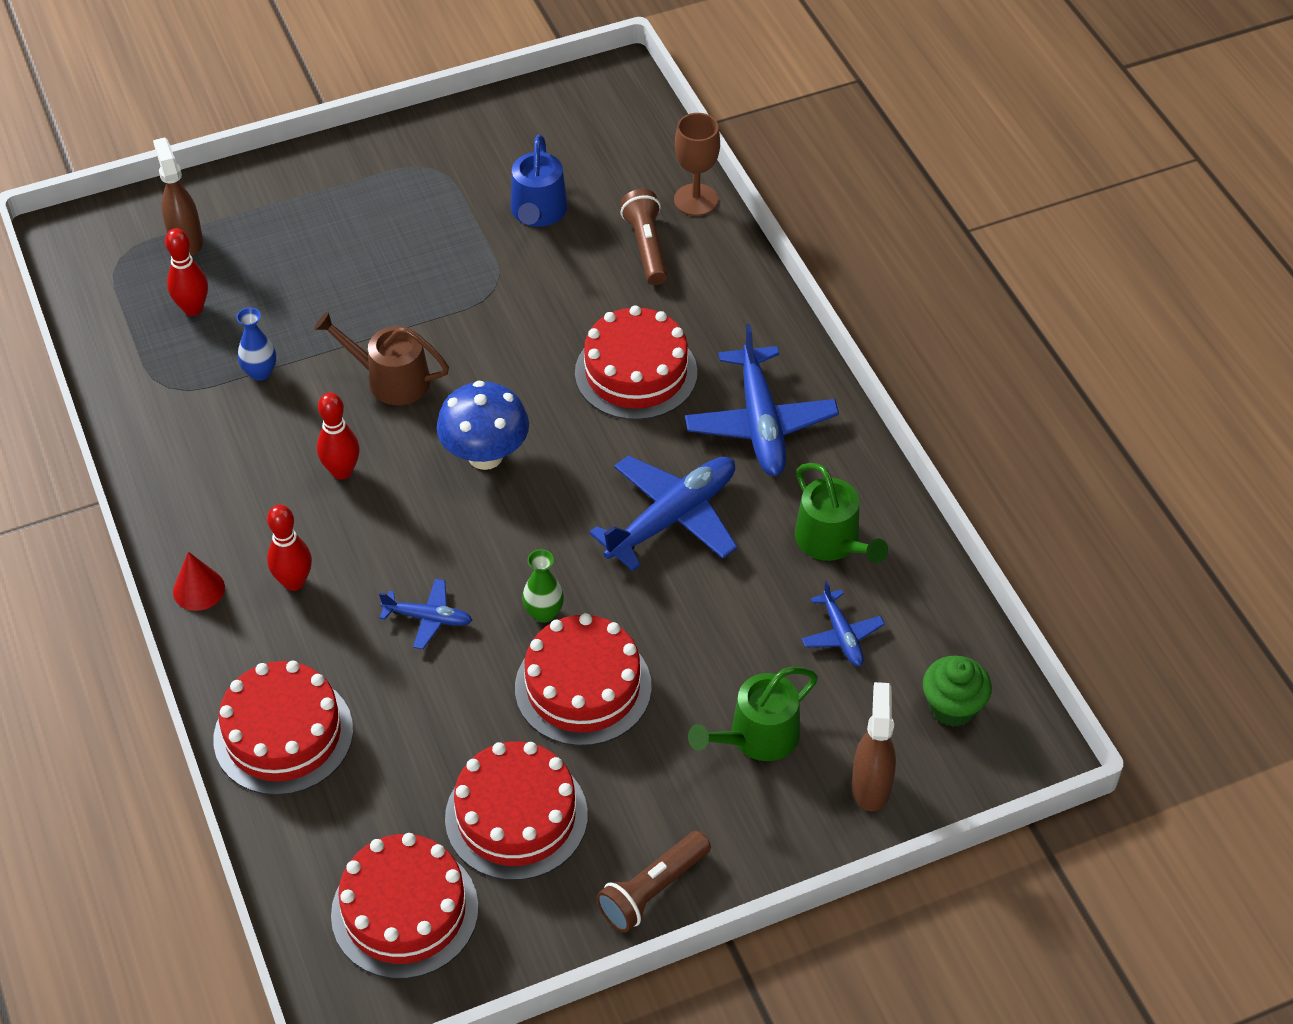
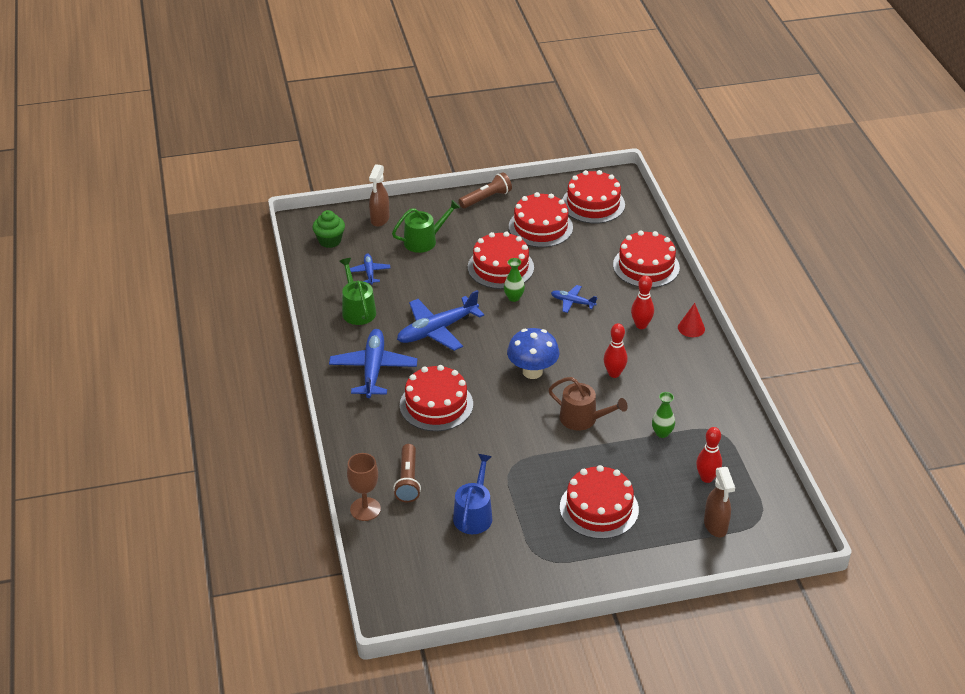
camera: 170 degrees left, 10 degrees down
blue vase [236,307,276,381] -> green vase [652,392,675,438]
none -> red cake [560,465,639,539]

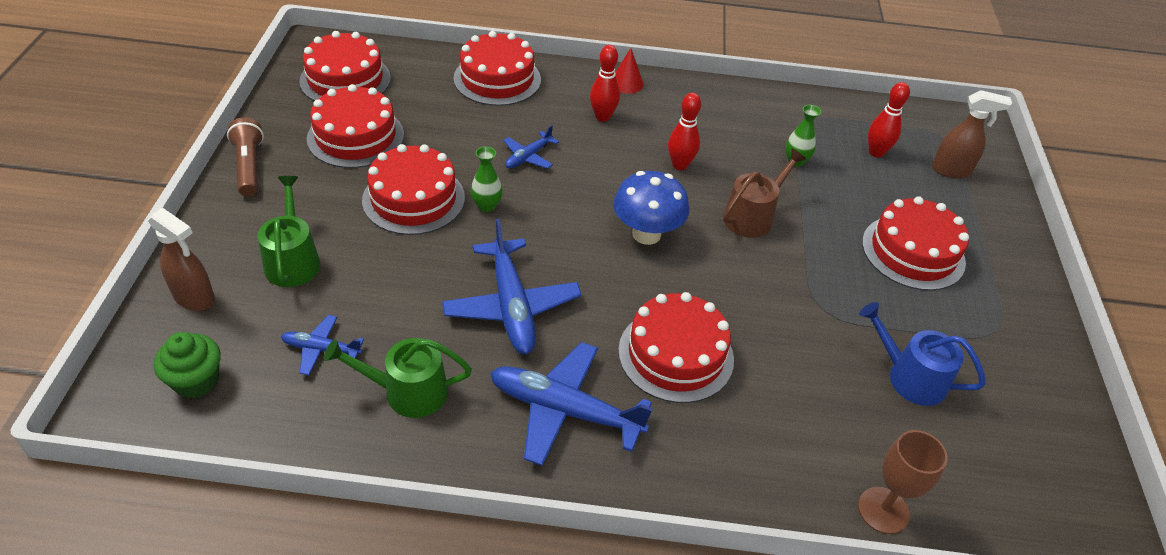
camera: 75 degrees left, 5 degrees up
brown flashlight [393,444,421,502] -> none

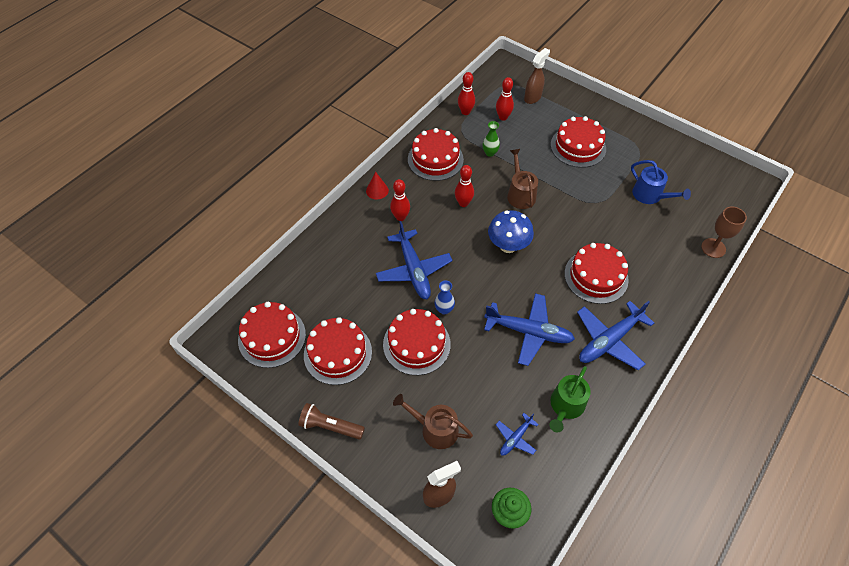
camera: 55 degrees left, 10 degrees up
green watering can [258,176,320,287] -> brown watering can [393,394,473,449]
red cake [453,31,541,106] -> red cake moved to [408,128,464,181]
green vase [471,146,503,212] -> blue vase [435,280,455,315]
blue plane [503,125,559,169] -> blue plane [376,221,452,299], size x1.93
blue watering can [859,302,986,406] -> blue watering can turned 105 degrees counterclockwise [631,160,691,204]
none -> red bowling pin [458,72,475,115]

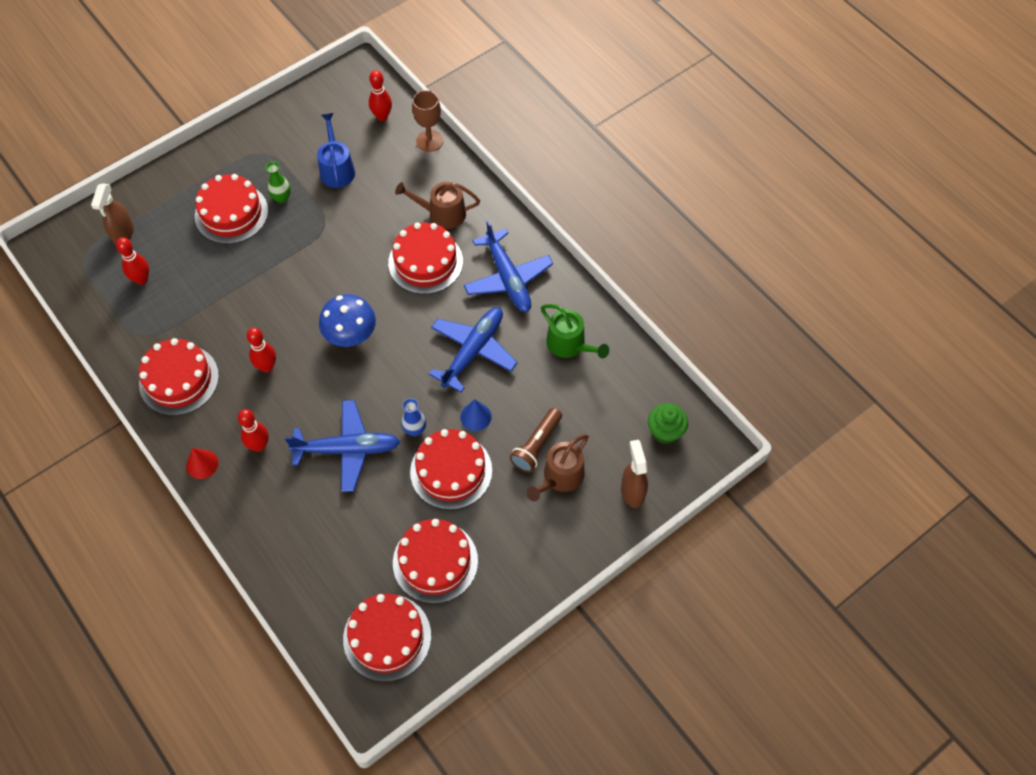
camera: 75 degrees left, 5 degrees up
brown flashlight [298,403,365,440] -> brown flashlight moved to [510,408,562,473]
red bowling pin [458,72,475,115] -> red bowling pin moved to [369,70,392,121]
green vase [482,121,500,157] -> green vase moved to [265,161,291,203]
blue plane [496,413,539,456] -> none
brown watering can [507,149,538,209] -> brown watering can moved to [395,182,480,229]
brown spray bottle [524,48,550,104] -> brown spray bottle turned 135 degrees counterclockwise [91,183,134,245]
blue watering can [631,160,691,204] -> blue watering can turned 75 degrees counterclockwise [317,113,355,188]
none -> blue cone [460,399,492,431]

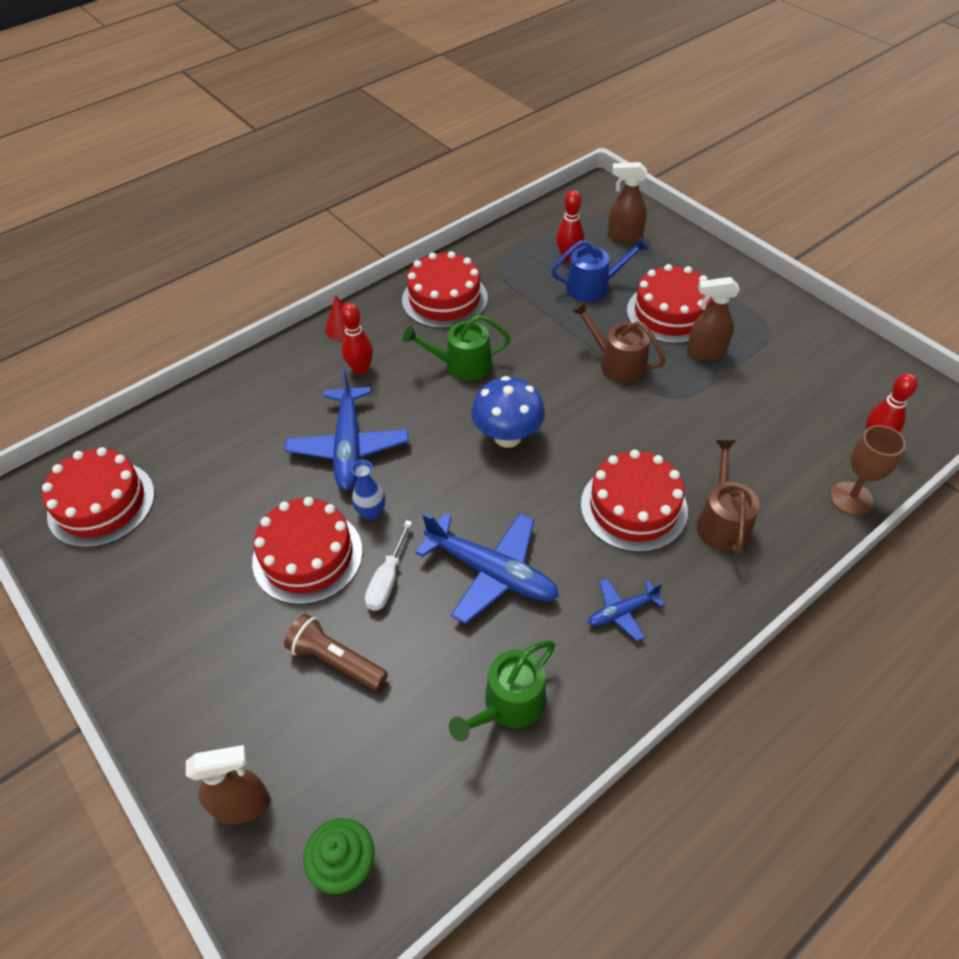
camera: 90 degrees right, 10 degrees down
red bowling pin [247,328,276,372] -> green watering can [403,314,511,381]
green vase [265,161,291,203] -> brown spray bottle [687,277,740,361]
blue watering can [317,113,355,188] -> blue watering can moved to [551,236,649,302]
red cake [393,519,478,603] -> none
blue cone [460,399,492,431] -> white screwdriver [365,520,412,611]
blue plane [464,220,553,312] -> blue plane [588,578,665,641], size x0.52
brown watering can [526,434,589,501] -> brown watering can moved to [572,301,666,383]

